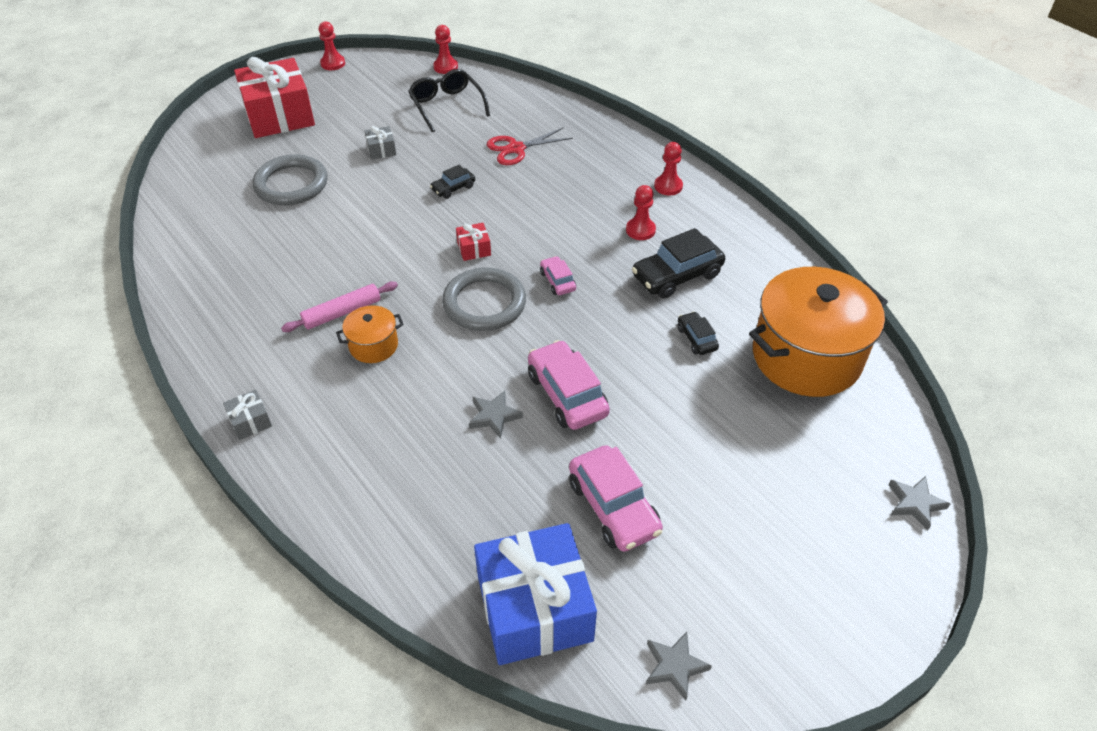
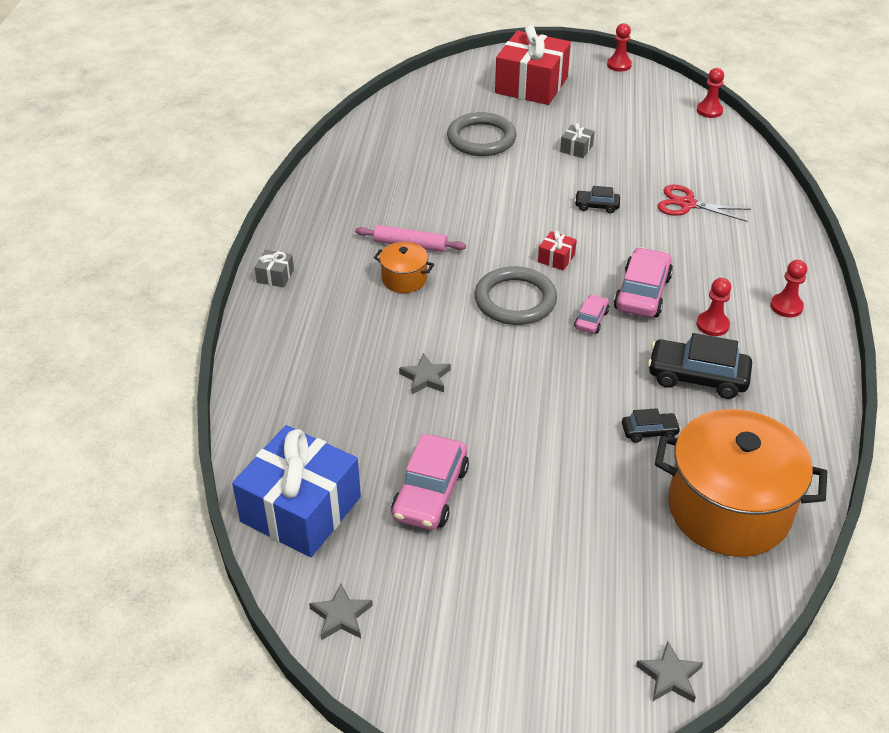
camera: 45 degrees right, 5 degrees down
black glasses [408,69,490,133] -> none
pink car [528,340,610,430] -> pink car moved to [614,247,673,317]
black car [677,311,719,355] -> black car turned 60 degrees clockwise [622,408,681,443]

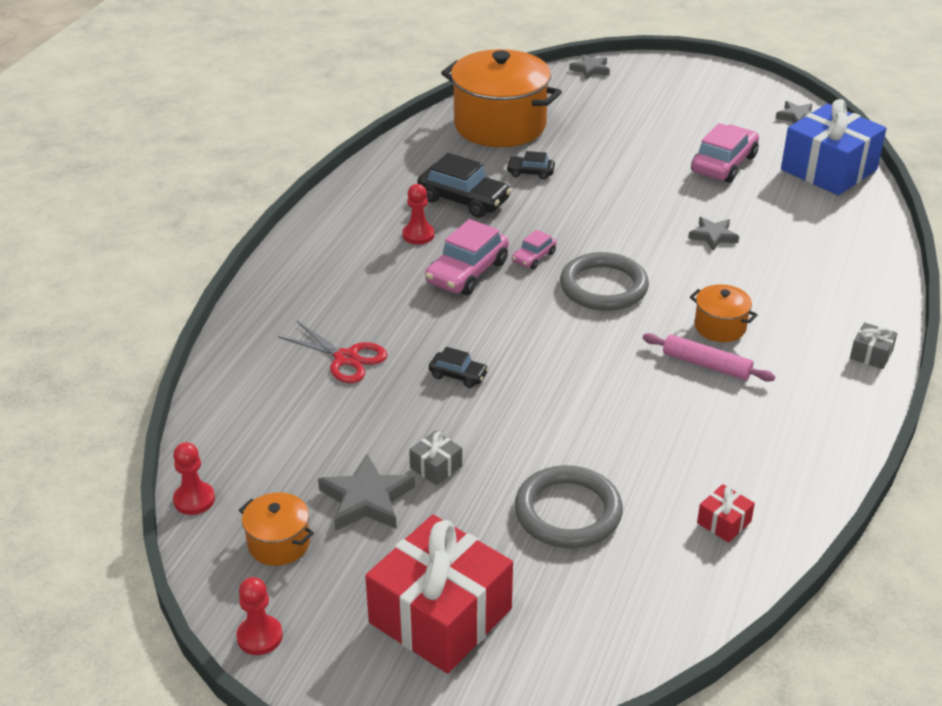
camera: 165 degrees left, 5 degrees down
red gift [538,231,577,270] -> red gift moved to [697,484,755,543]
red pawn [770,260,807,318] -> none
none -> orange pot [239,492,314,566]
none -> grey star [318,454,415,531]

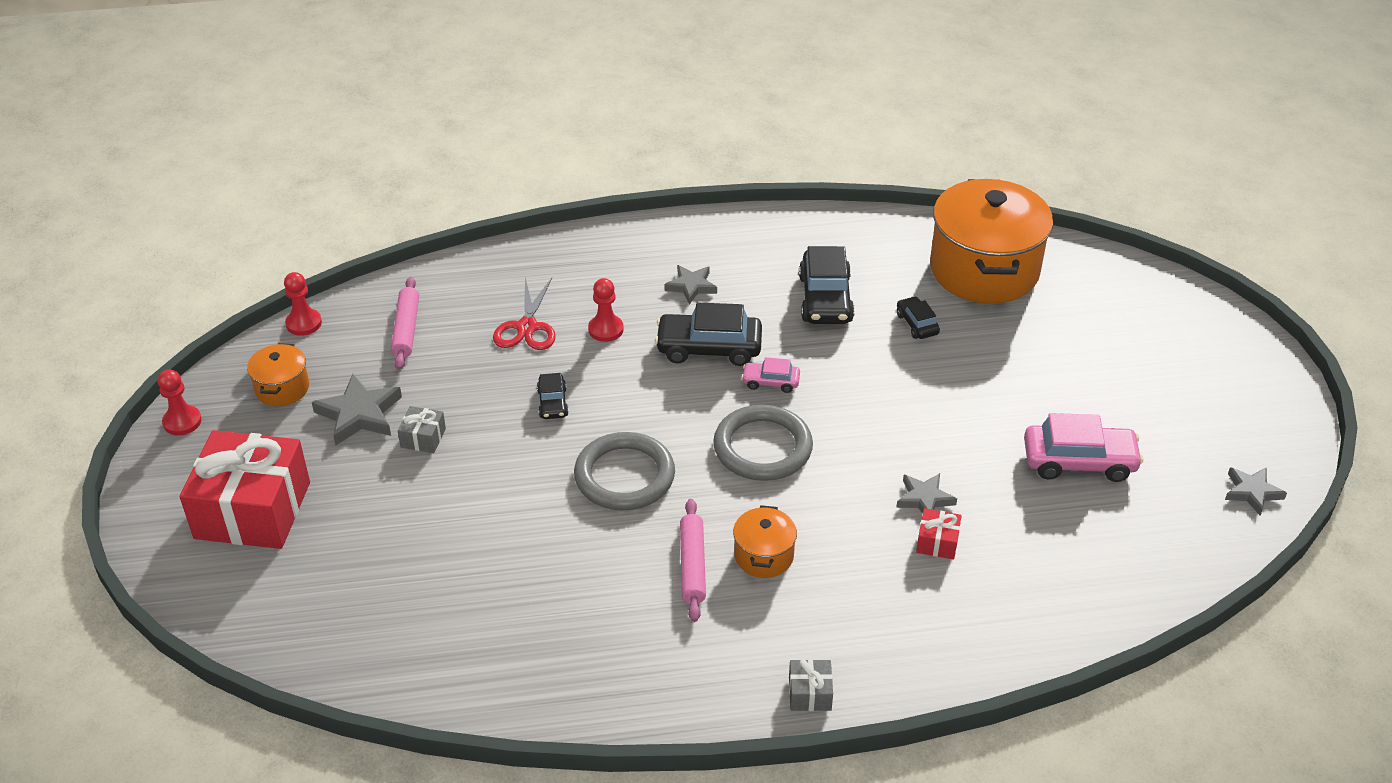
camera: 60 degrees right, 5 degrees up
red pawn [402,184,435,244] -> red pawn moved to [588,278,624,342]
pink car [425,219,509,295] -> black car [655,303,762,366]
grey ring [515,465,623,548] -> grey ring moved to [574,432,675,510]
grey star [569,54,610,79] -> grey star moved to [664,265,717,304]
red gift [697,484,755,543] -> red gift moved to [916,508,962,560]
blue gift [781,99,887,196] -> none
none -> pink rolling pin [391,277,419,370]

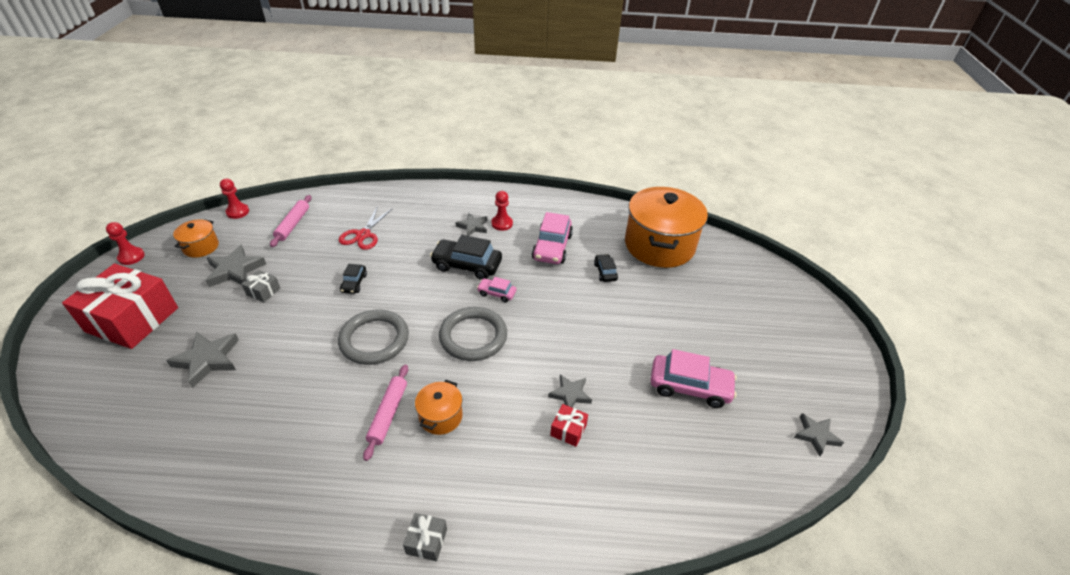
camera: 10 degrees right, 0 degrees up
red pawn [588,278,624,342] -> red pawn moved to [491,191,513,231]
black car [799,246,855,324] -> pink car [532,212,573,264]
none -> grey star [166,332,239,388]

